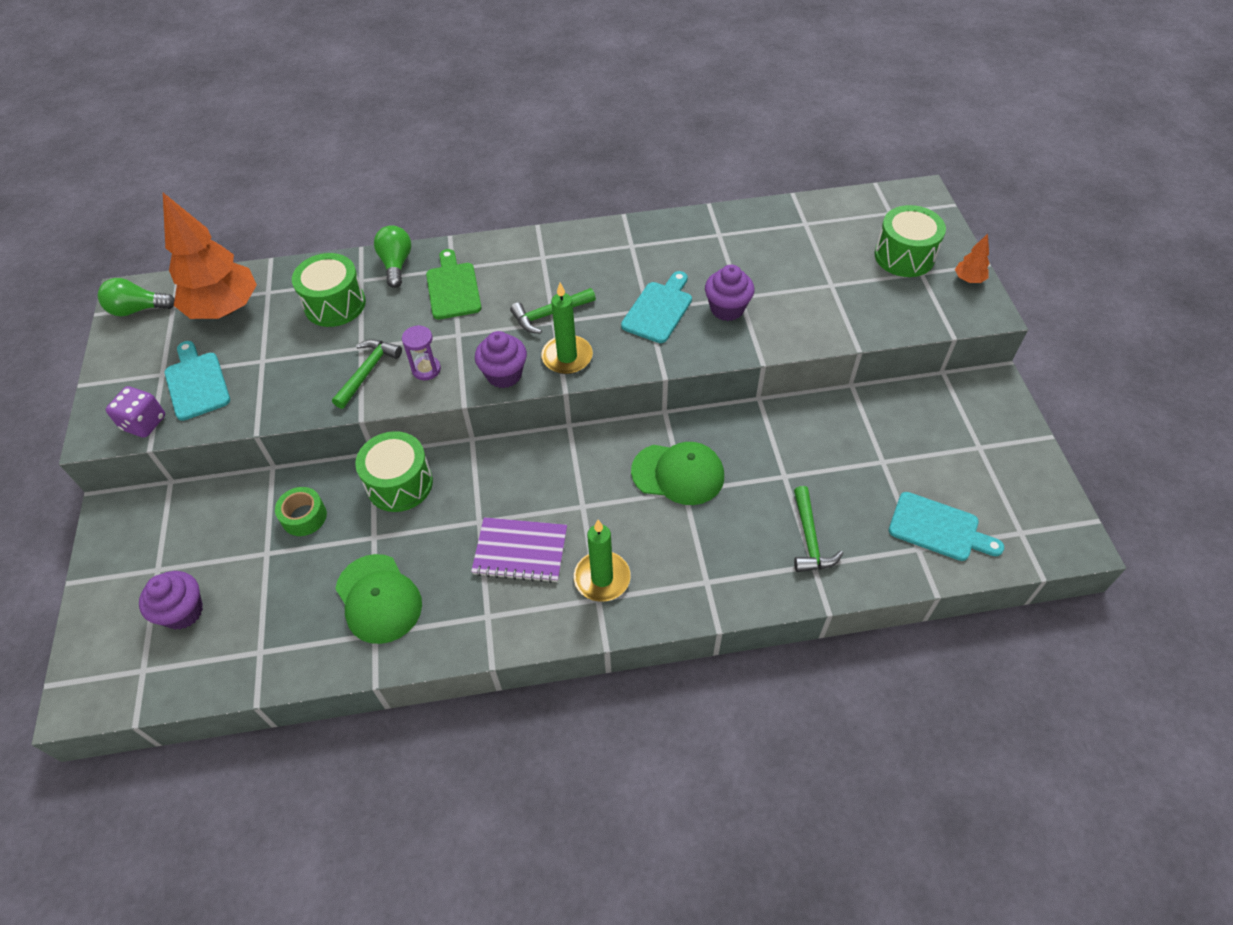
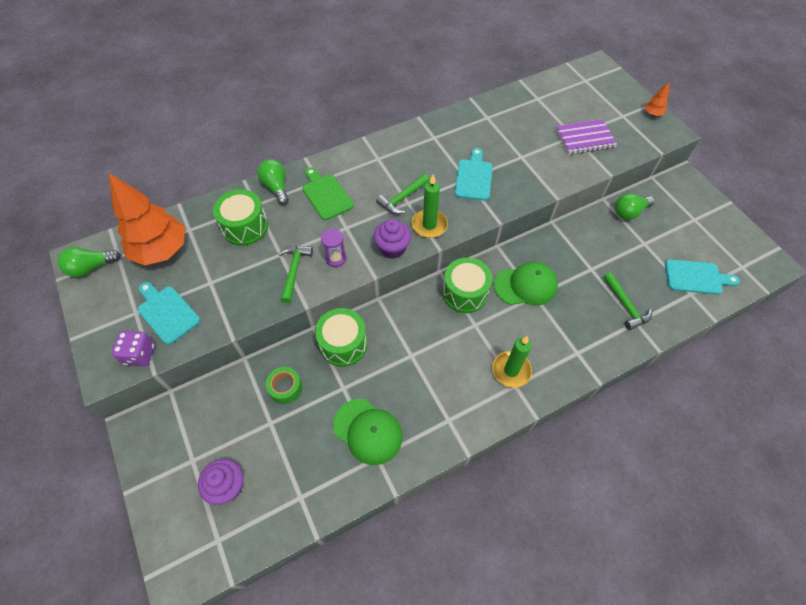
camera: 20 degrees left, 5 degrees up
purple notebook [471,517,567,583] -> purple notebook moved to [556,119,617,154]
purple cupcake [705,265,754,321] -> none
green drum [875,205,946,277] -> green drum moved to [443,258,492,313]
none -> green light bulb [615,193,655,220]

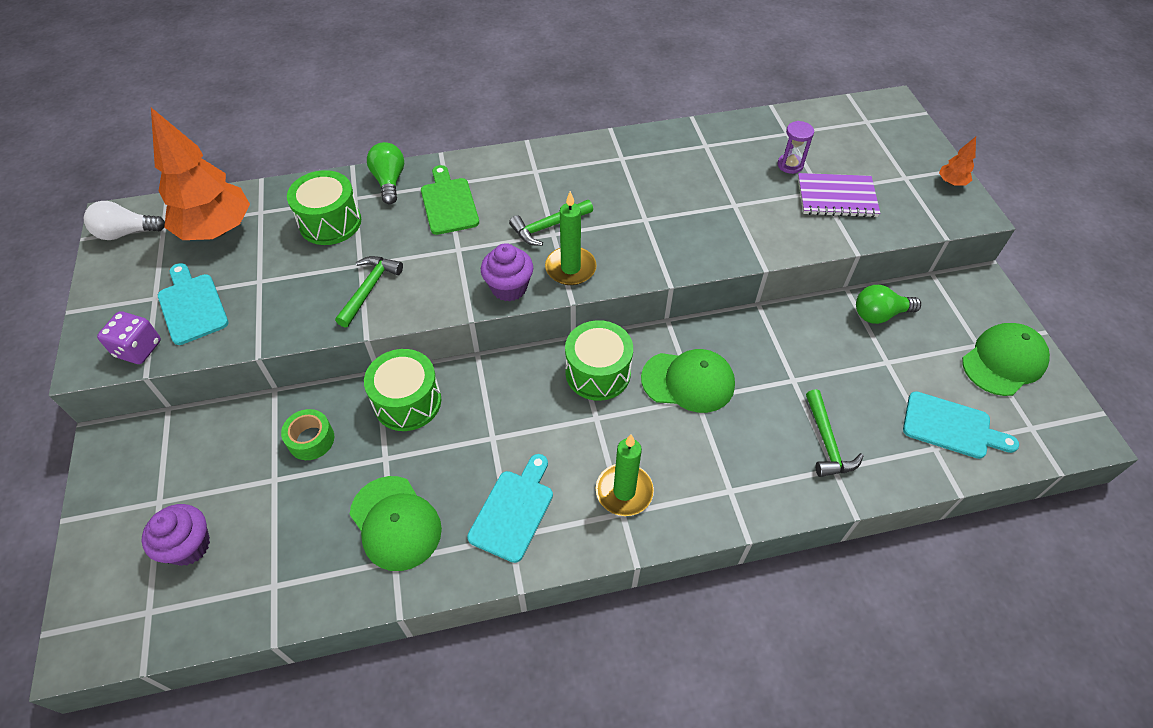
camera: 15 degrees right, 5 degrees down
green light bulb [58,247,121,277] -> white light bulb [84,201,165,240]
purple hourglass [321,228,347,267] -> purple hourglass moved to [778,121,814,174]
turquoise cutting board [455,148,493,201] -> turquoise cutting board moved to [467,454,553,563]
none -> green cap [962,323,1050,396]

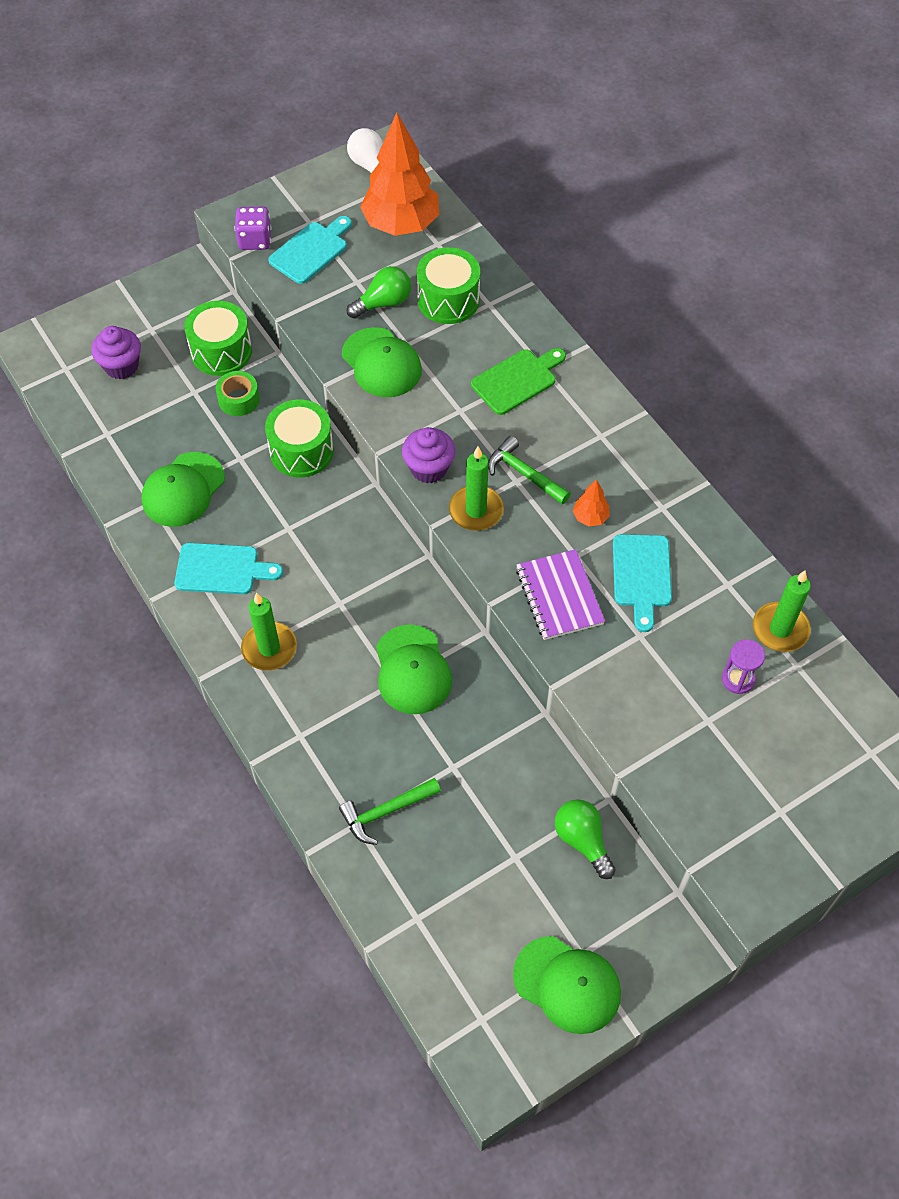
camera: 70 degrees right, 5 degrees up
green hammer [335,256,403,328] -> green cap [342,327,422,397]
green light bulb [367,142,404,204] -> green light bulb moved to [347,266,411,319]
green drum [565,320,633,401] -> green drum moved to [184,301,252,376]
purple notebook [798,173,880,218] -> purple notebook moved to [516,549,605,640]
turquoise cutting board [903,391,1019,459] -> turquoise cutting board moved to [613,534,672,632]
orange tree [939,137,976,186] -> orange tree moved to [573,479,610,527]
none -> green candle [753,570,811,652]

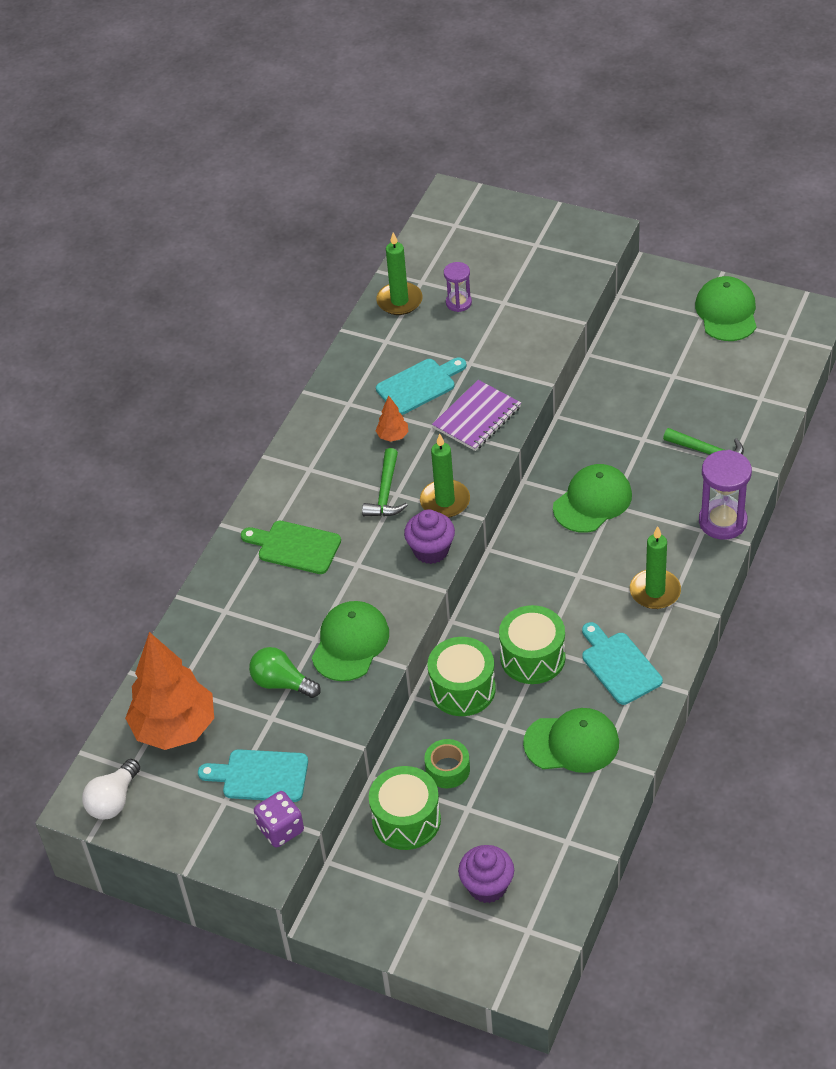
camera: 120 degrees left, 10 degrees down
green drum [417,247,480,324] -> green drum moved to [499,605,566,684]
green light bulb [555,799,616,879] -> none
none -> purple hourglass [699,450,752,540]

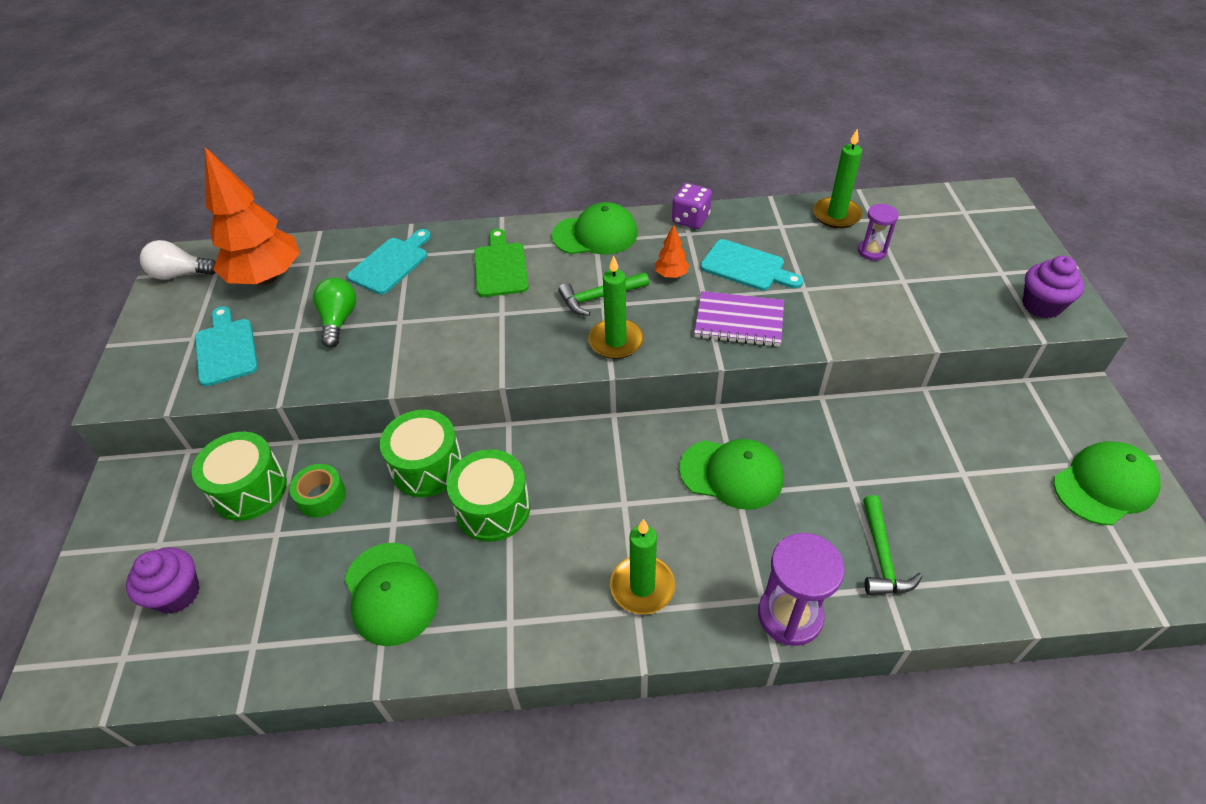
camera: 60 degrees right, 0 degrees up
purple dice [254,791,304,847] -> purple dice moved to [672,183,712,229]
green cap [312,601,389,681] -> green cap moved to [552,202,638,254]
purple cupcake [404,509,455,564] -> purple cupcake moved to [1023,256,1085,318]
turquoise cutting board [582,622,663,705] -> turquoise cutting board moved to [347,229,431,294]

